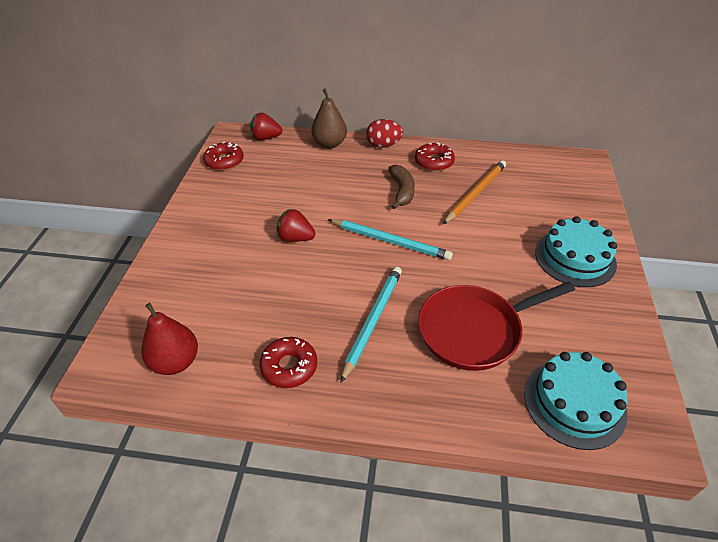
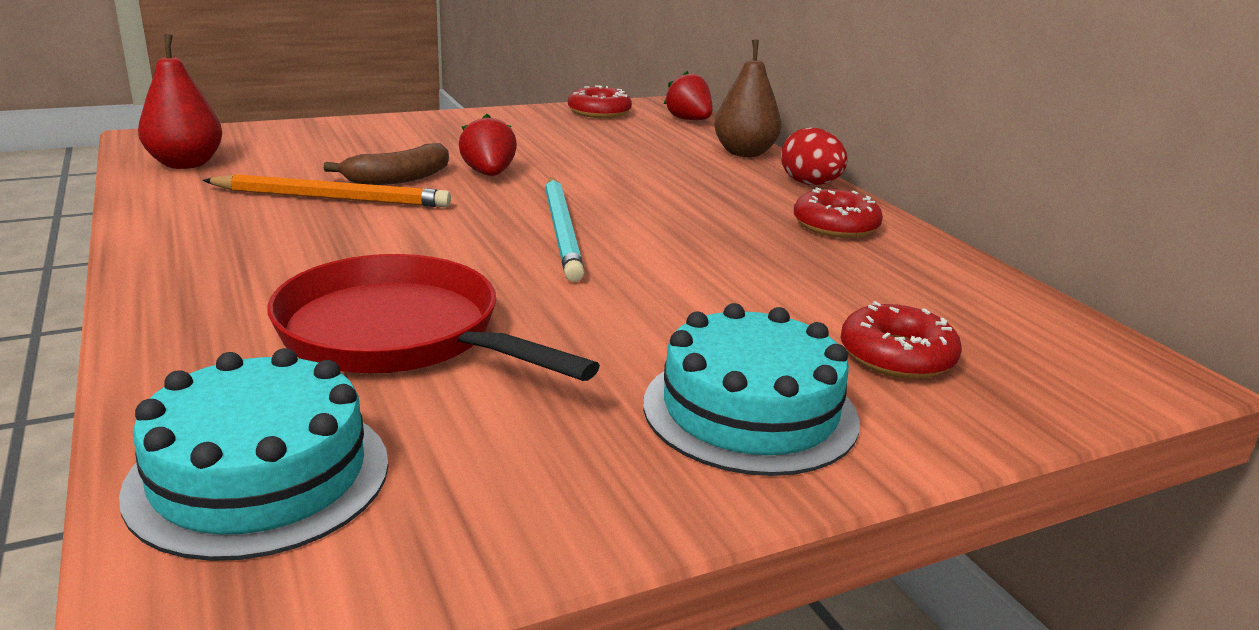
camera: 55 degrees right, 20 degrees down
red donut [259,337,317,388] -> red donut moved to [840,301,962,379]
turquoise pencil [340,266,402,383] -> none
brown banana [388,165,415,209] -> brown banana moved to [324,143,449,185]
orange pencil [443,160,506,224] -> orange pencil moved to [202,174,451,207]

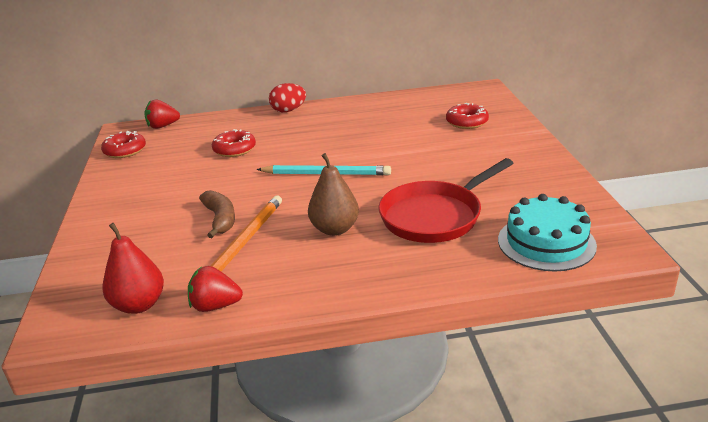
camera: 70 degrees left, 5 degrees up
red strawberry [459,114,517,176] -> red strawberry moved to [188,266,243,312]
turquoise cake [643,303,860,476] -> none
brown pear [714,39,782,157] -> brown pear moved to [308,153,359,236]
red donut [794,187,883,238] -> red donut moved to [212,129,256,157]

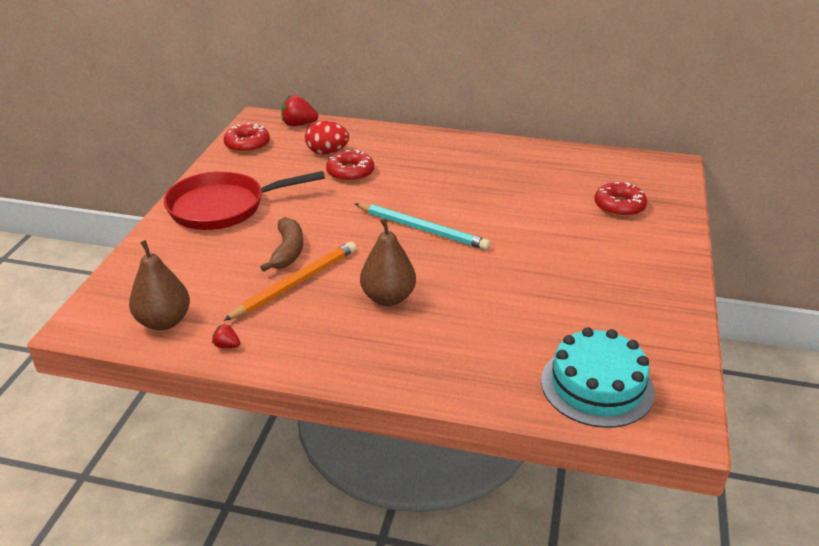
camera: 20 degrees right, 5 degrees up
red pear [102,223,164,314] -> brown pear [129,240,190,330]
red strawberry [188,266,243,312] -> red strawberry [212,324,240,348], size x0.53
red egg [269,83,306,112] -> red egg moved to [305,121,349,154]
red pan [378,158,513,243] -> red pan moved to [164,171,325,230]

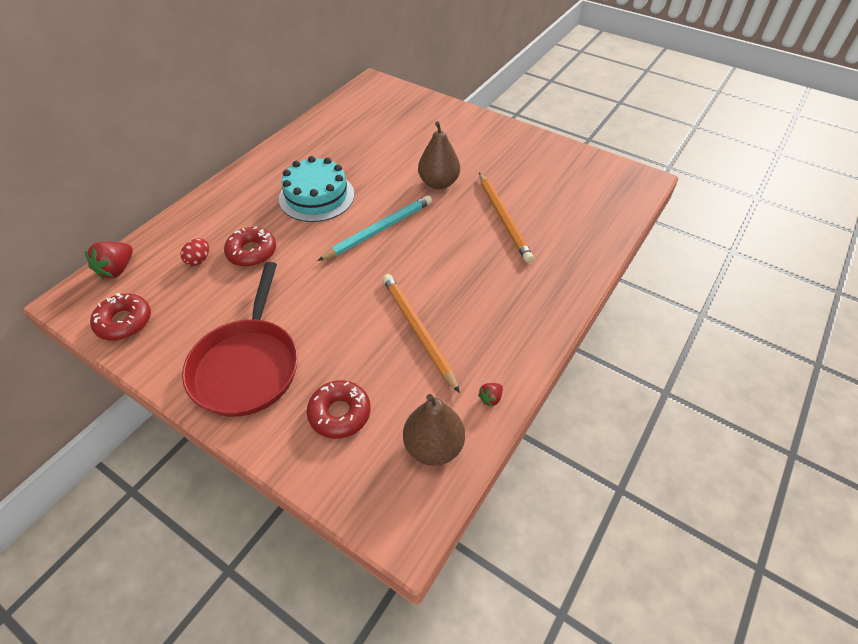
camera: 70 degrees left, 15 degrees up
brown banana [260,217,303,272] -> none
red egg [305,121,349,154] -> red egg [181,238,209,266], size x0.63
brown pear [360,218,416,306] -> brown pear moved to [418,121,460,189]
turquoise cake [541,327,655,428] -> turquoise cake moved to [279,156,354,222]
red donut [594,182,647,217] -> red donut moved to [307,380,371,439]
none -> orange pencil [479,172,534,263]

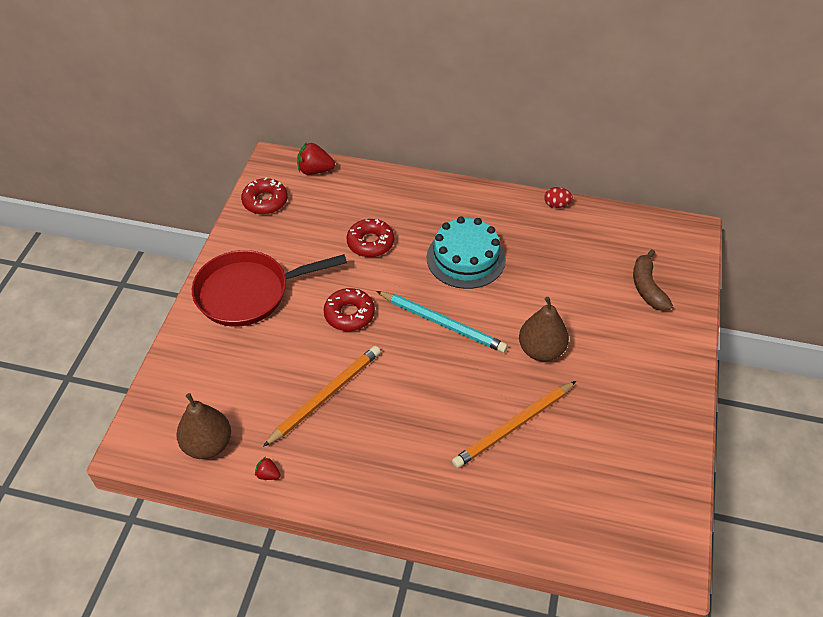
camera: 70 degrees right, 0 degrees up
red egg [181,238,209,266] -> red egg moved to [544,187,573,208]
red donut [307,380,371,439] -> red donut moved to [323,288,375,331]
none -> brown banana [633,249,673,311]

